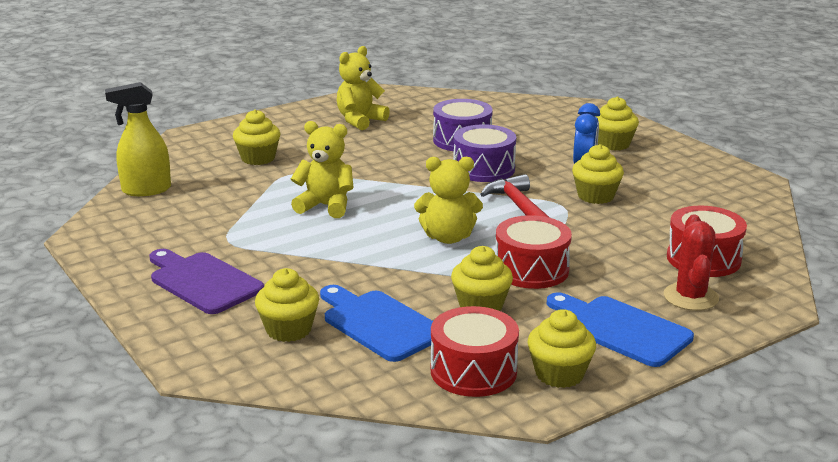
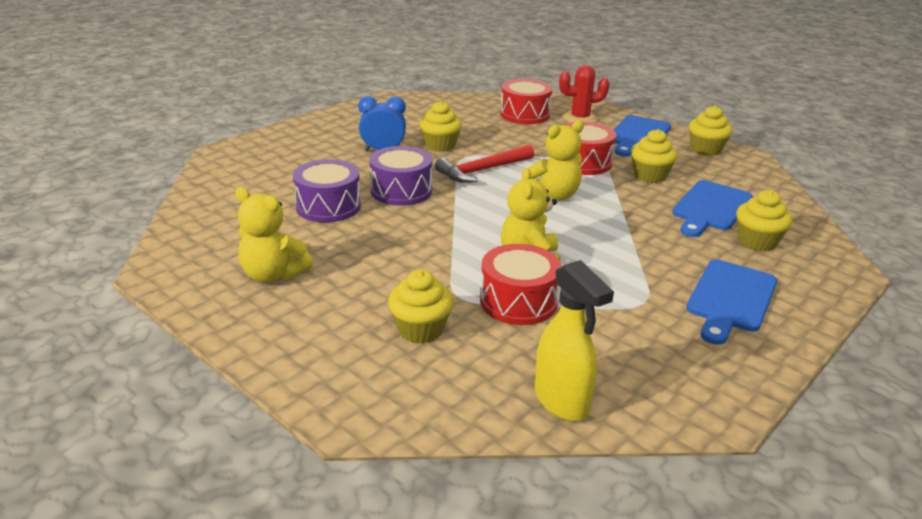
camera: 105 degrees left, 5 degrees up
purple cutting board [149,249,264,314] -> blue cutting board [686,260,777,345]
yellow teddy bear [414,157,483,244] -> yellow teddy bear turned 75 degrees clockwise [528,120,584,200]
red drum [431,306,519,397] -> red drum moved to [480,244,562,325]
yellow cupcake [597,96,639,151] -> none

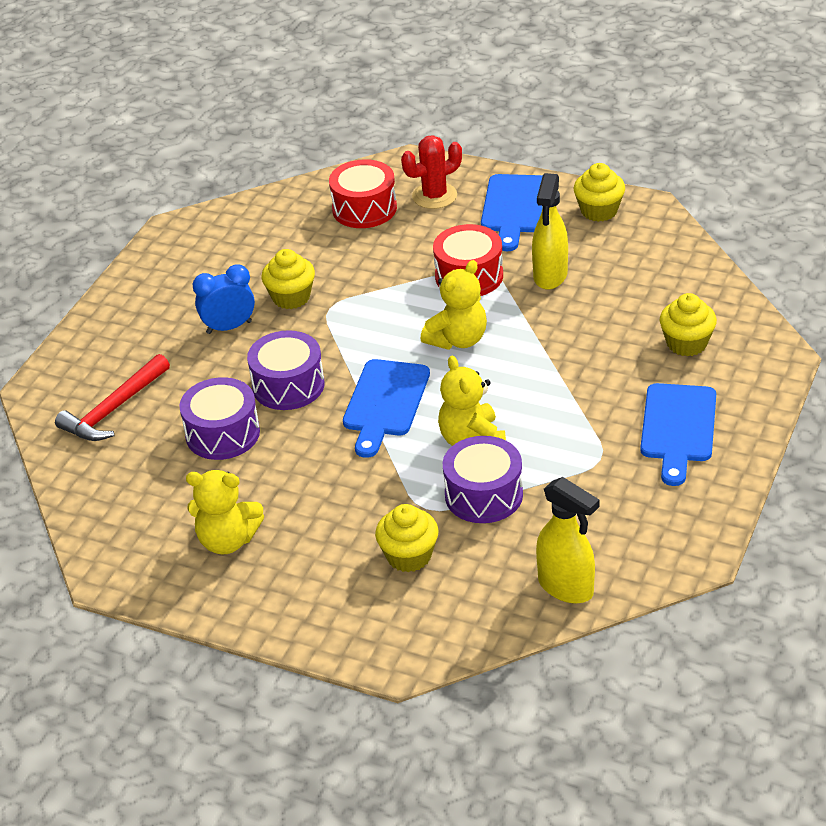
camera: 15 degrees left, 10 degrees up
red hammer [435,144,534,183] -> red hammer moved to [55,354,170,441]
red drum [480,244,562,325] -> purple drum [443,436,523,523]
yellow cupcake [631,129,678,183] -> yellow spray bottle [532,173,568,290]
blue cutting board [672,180,752,237] -> blue cutting board moved to [343,359,430,458]

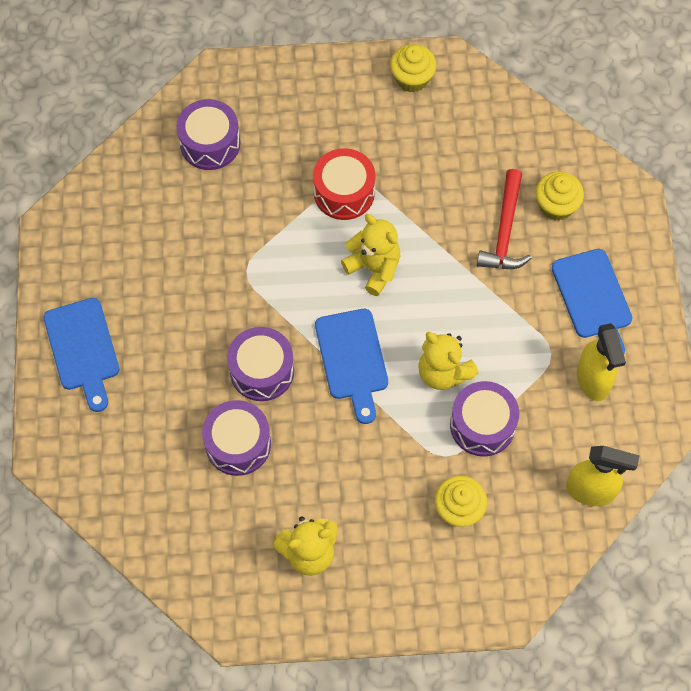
camera: 30 degrees left, 25 degrees up
red hammer [55,354,170,441] -> red hammer moved to [477,169,532,269]
blue clock [192,264,255,334] -> none
yellow cupcake [261,249,315,309] -> none
red drum [329,159,397,228] -> purple drum [177,99,240,170]
red cactus [401,135,462,209] -> none
yellow teddy bear [421,260,487,350] -> yellow teddy bear turned 60 degrees counterclockwise [341,214,400,296]
blue cutting board [481,174,543,251] -> blue cutting board moved to [43,298,119,412]
yellow spray bottle [532,173,568,290] -> yellow spray bottle moved to [577,323,626,401]

